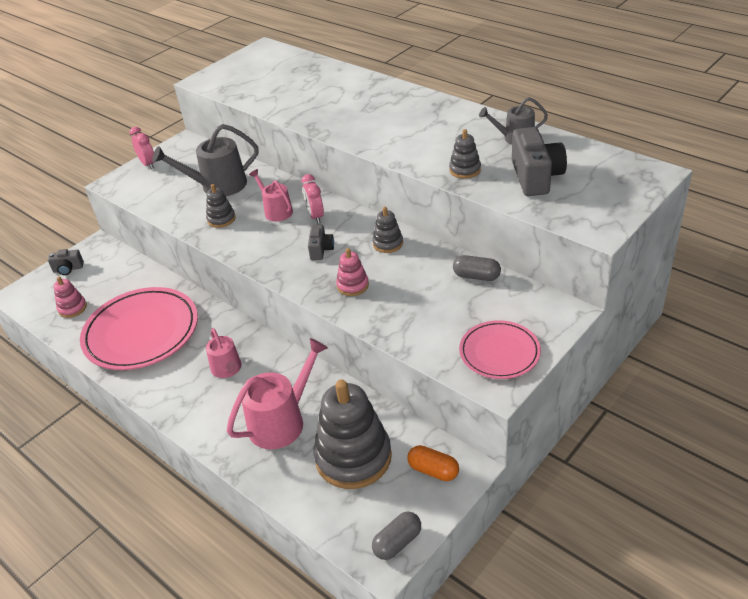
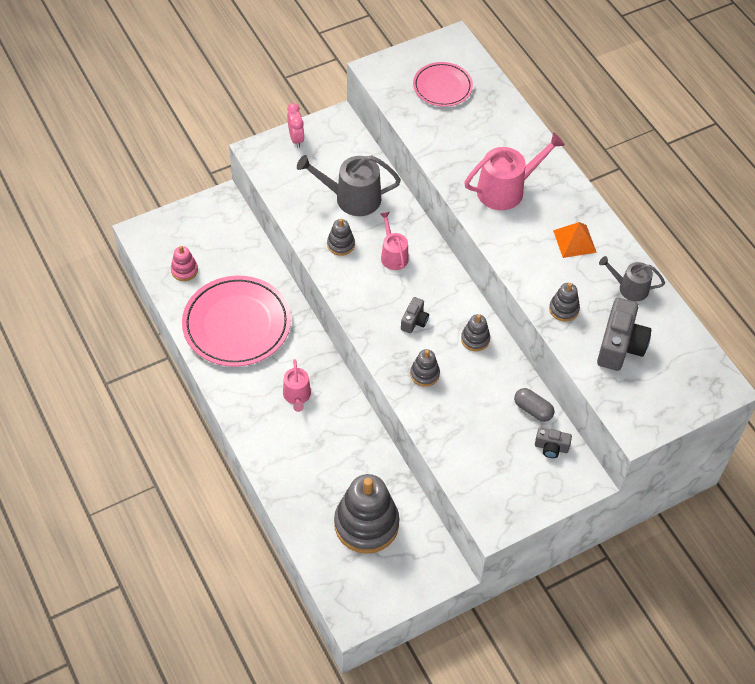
camera: 15 degrees right, 15 degrees up
grey camera [48,249,84,275] -> grey camera moved to [535,428,572,458]
pink watering can [227,338,328,449] -> pink watering can moved to [464,132,565,210]
pink clock [301,174,324,223] -> none
pink stacking toy [336,248,369,296] -> grey stacking toy [410,349,440,387]
grey capsule [372,511,421,560] -> none
orange capsule [408,445,459,481] -> none
pink plate [459,320,541,379] -> pink plate moved to [413,62,473,107]
none -> orange pyramid [553,222,597,258]

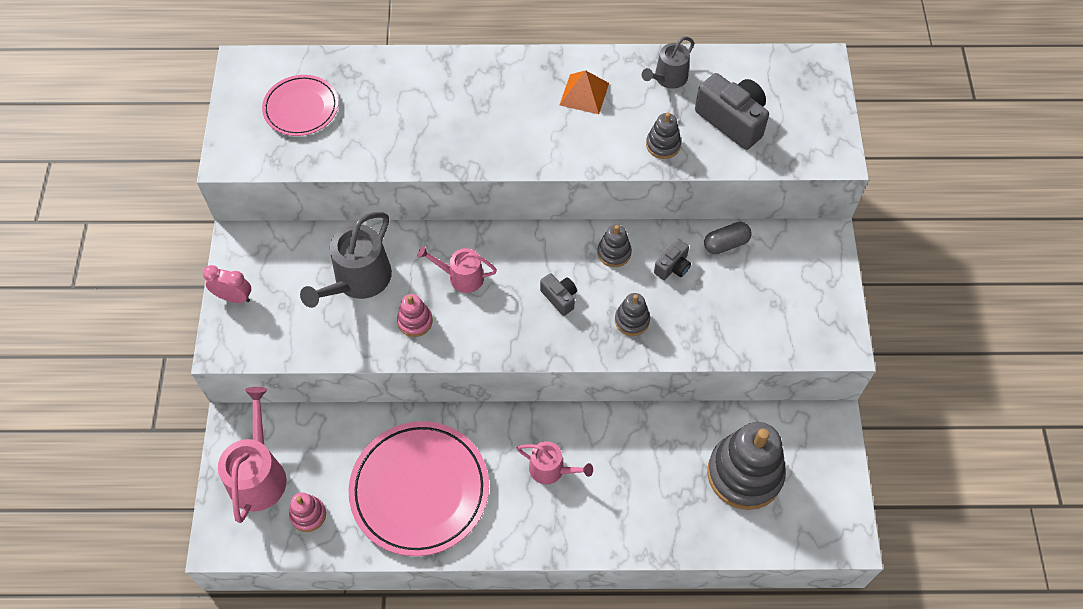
camera: 60 degrees left, 5 degrees up
grey stacking toy [327,219,355,256] -> pink stacking toy [397,294,433,337]
pink watering can [464,132,565,210] -> pink watering can moved to [218,387,287,523]
grey camera [535,428,572,458] -> grey camera moved to [654,239,691,280]

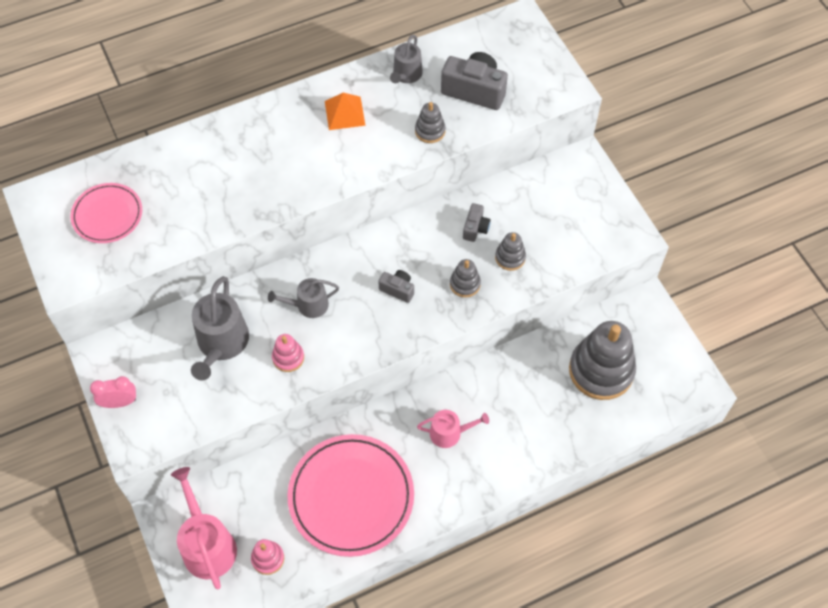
camera: 25 degrees left, 0 degrees up
pink watering can [418,246,497,293] -> grey watering can [268,278,339,318]
grey stacking toy [597,224,632,267] -> grey stacking toy moved to [495,232,526,271]
grey capsule [704,222,752,254] -> none

